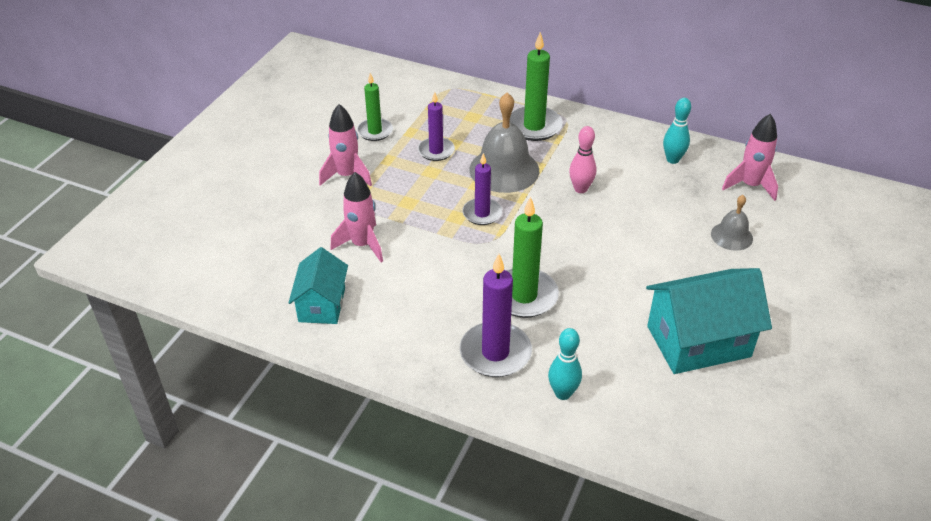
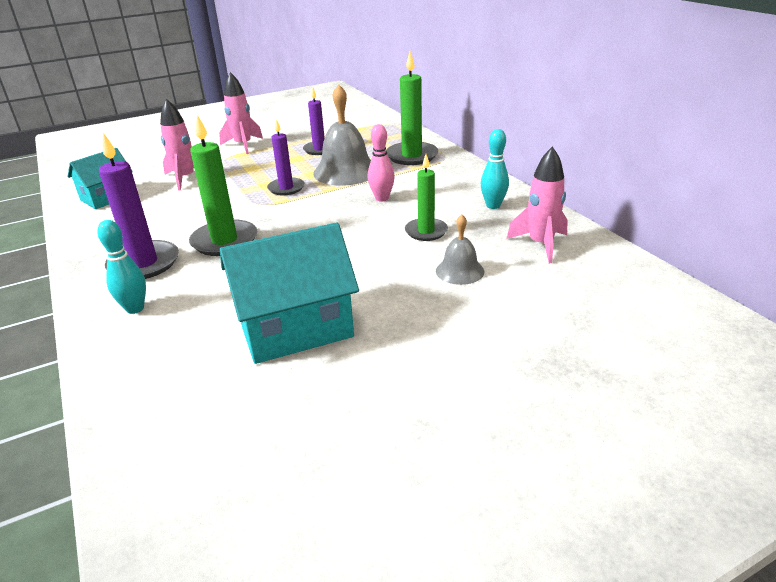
camera: 40 degrees right, 10 degrees down
green candle [357,73,393,141] -> green candle moved to [405,154,448,241]
turquoise house [646,268,772,374] -> turquoise house turned 45 degrees counterclockwise [220,222,359,364]

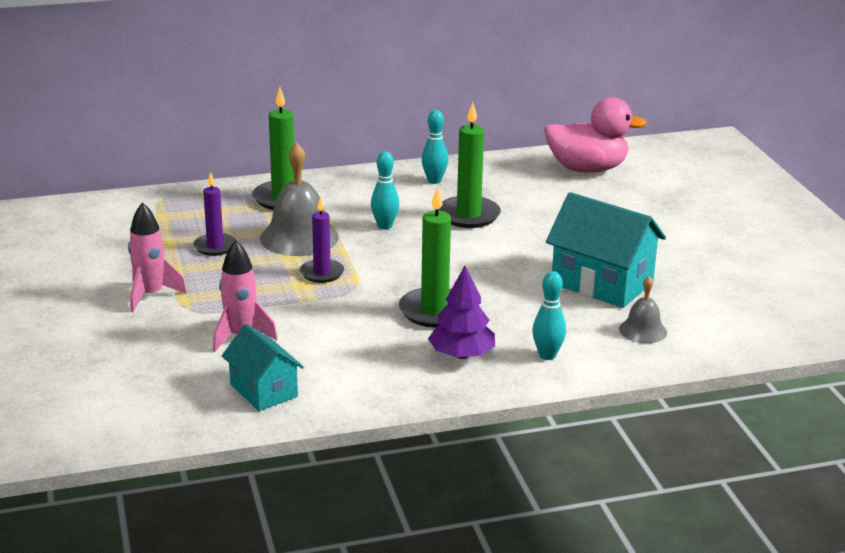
camera: 80 degrees left, 5 degrees down
purple candle [99,133,179,279] -> purple tree [428,266,495,359]
turquoise house [220,222,359,364] -> turquoise house turned 45 degrees counterclockwise [546,192,666,308]
pink bowling pin [368,124,395,201] -> turquoise bowling pin [371,151,399,230]
green candle [405,154,448,241] -> green candle [438,102,501,228], size x1.56
grey bell [436,214,484,285] -> grey bell moved to [619,276,667,343]
pink rocket [507,146,568,263] -> none
none -> pink duck [544,97,647,173]

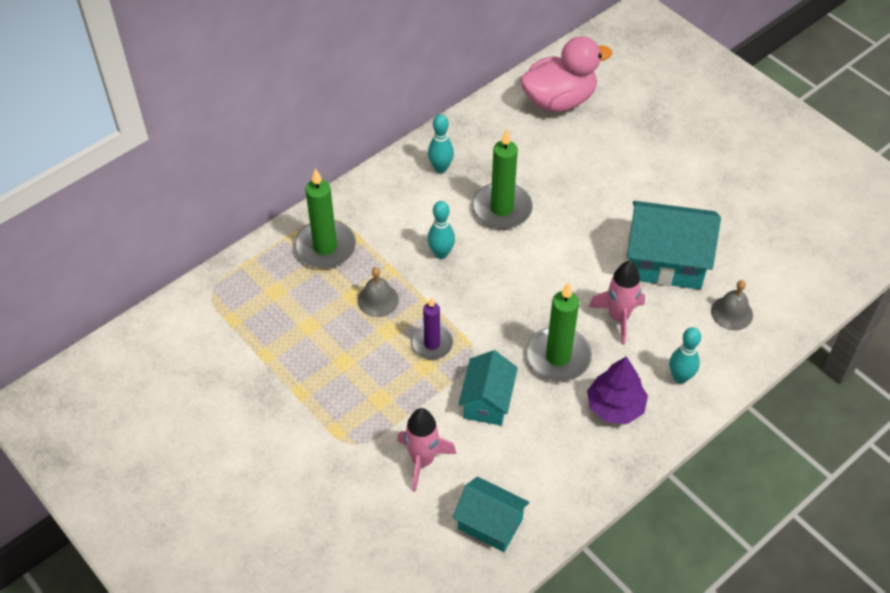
camera: 25 degrees left, 25 degrees up
pink rocket [128,202,187,312] -> pink rocket moved to [589,261,645,345]
purple candle [194,172,236,256] -> none
grey bell [260,142,339,256] -> grey bell [357,267,399,317], size x0.54
none -> turquoise house [459,350,518,426]

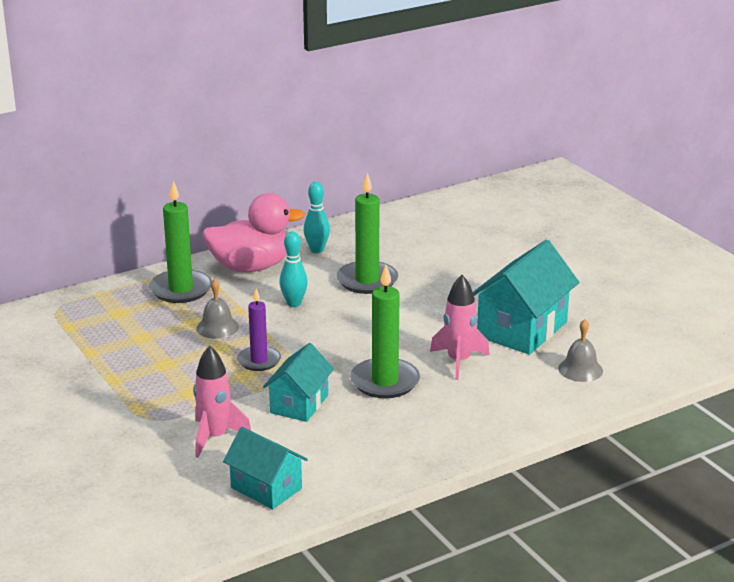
camera: 10 degrees right, 25 degrees down
pink duck [520,36,612,112] -> pink duck moved to [202,193,305,272]
purple tree [587,356,648,424] -> none
turquoise house [627,201,721,290] -> turquoise house turned 75 degrees counterclockwise [473,240,579,355]
turquoise bowling pin [669,327,701,384] -> none

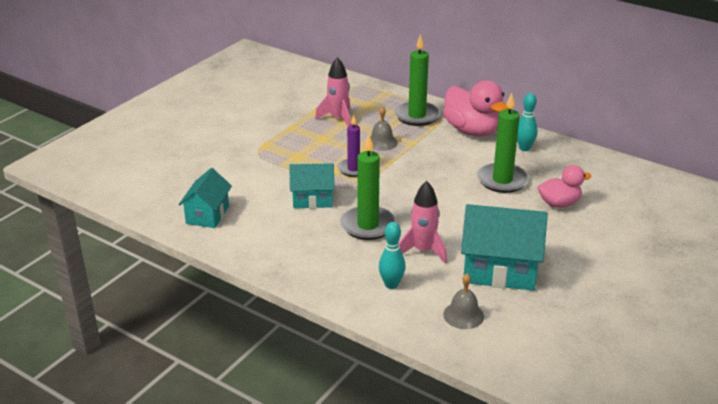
camera: 65 degrees right, 5 degrees up
pink rocket [193,345,251,458] -> pink rocket moved to [315,57,351,126]
turquoise bowling pin [279,231,308,307] -> turquoise bowling pin moved to [379,222,405,289]
none -> pink duck [538,165,591,208]

